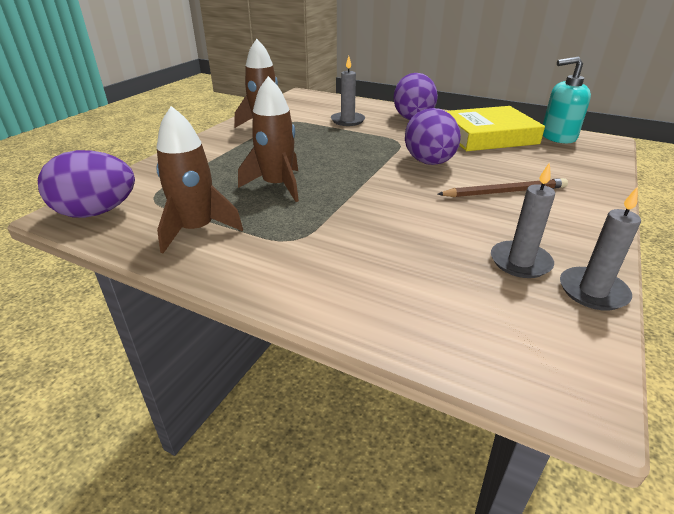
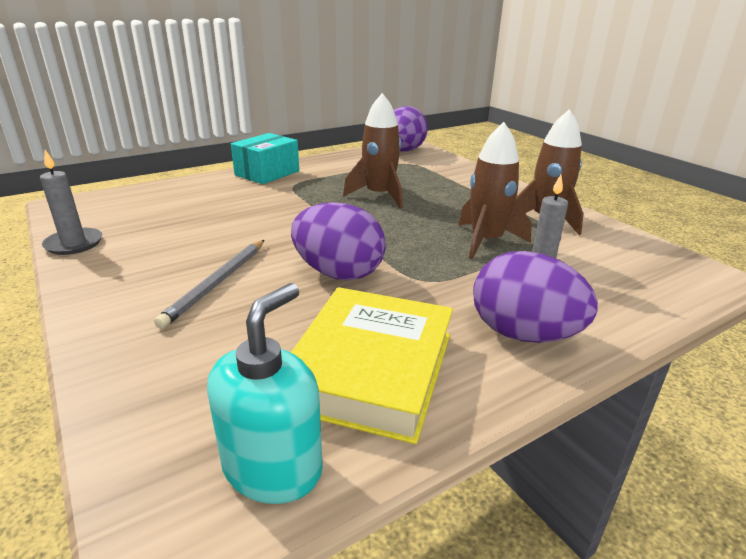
camera: 120 degrees right, 5 degrees down
brown rocket [156,106,243,253] -> brown rocket moved to [458,122,532,259]
brown pencil [438,178,568,197] -> grey pencil [154,240,264,329]
grey candle [491,162,555,278] -> none
none -> turquoise box [231,133,299,184]

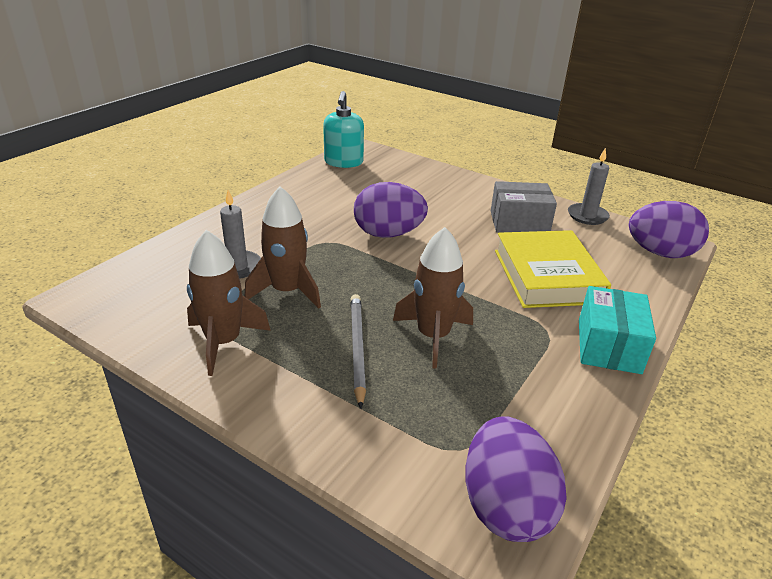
camera: 155 degrees right, 5 degrees up
grey pencil [154,240,264,329] -> grey pencil moved to [350,294,366,409]
yellow book [291,287,453,444] -> yellow book moved to [495,230,611,308]
purple egg [473,251,598,343] -> purple egg moved to [629,201,709,258]
none -> grey box [491,181,557,232]

